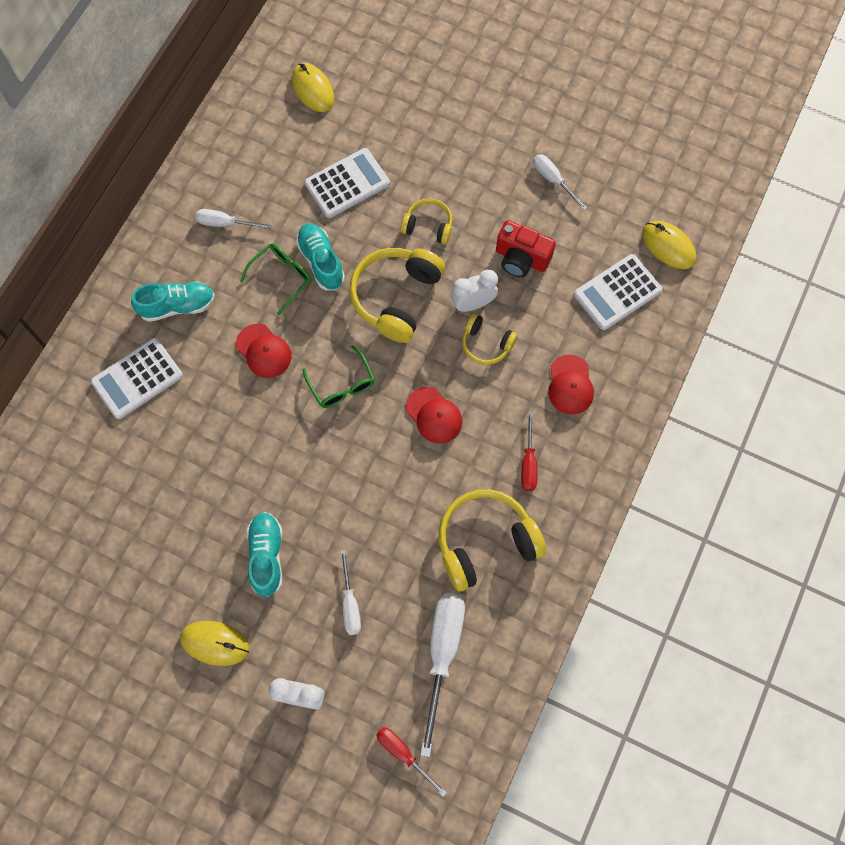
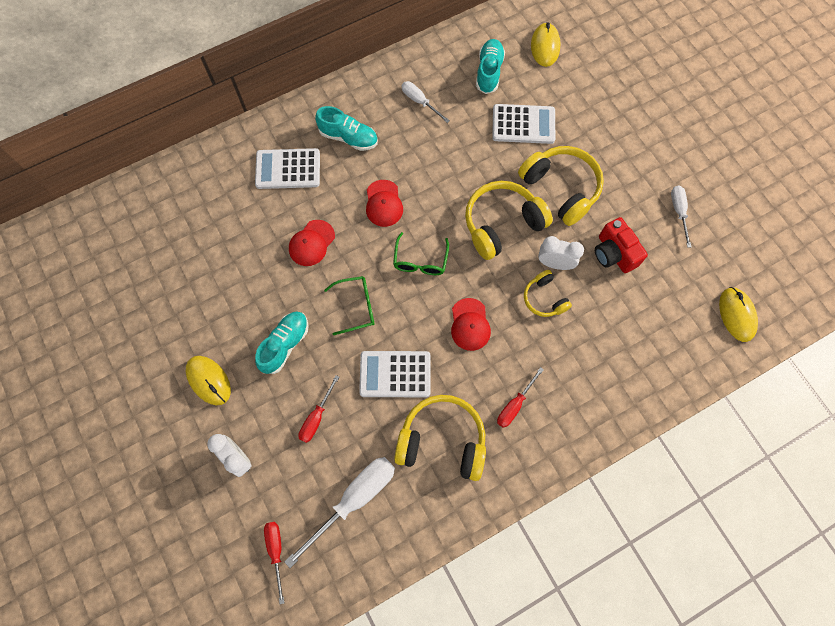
camera: 35 degrees right, 0 degrees up
green glasses [240,243,311,315] -> green glasses moved to [324,276,374,335]
turquoise shoe [296,223,345,291] -> turquoise shoe moved to [476,39,505,94]
white screwdriver [340,549,361,635] -> red screwdriver [298,375,339,443]
yellow headphones [401,198,453,244] -> yellow headphones [518,146,604,226], size x1.82
red cap [548,355,594,415] -> red cap moved to [289,220,335,266]
white calculator [574,254,662,330] -> white calculator moved to [359,351,430,397]

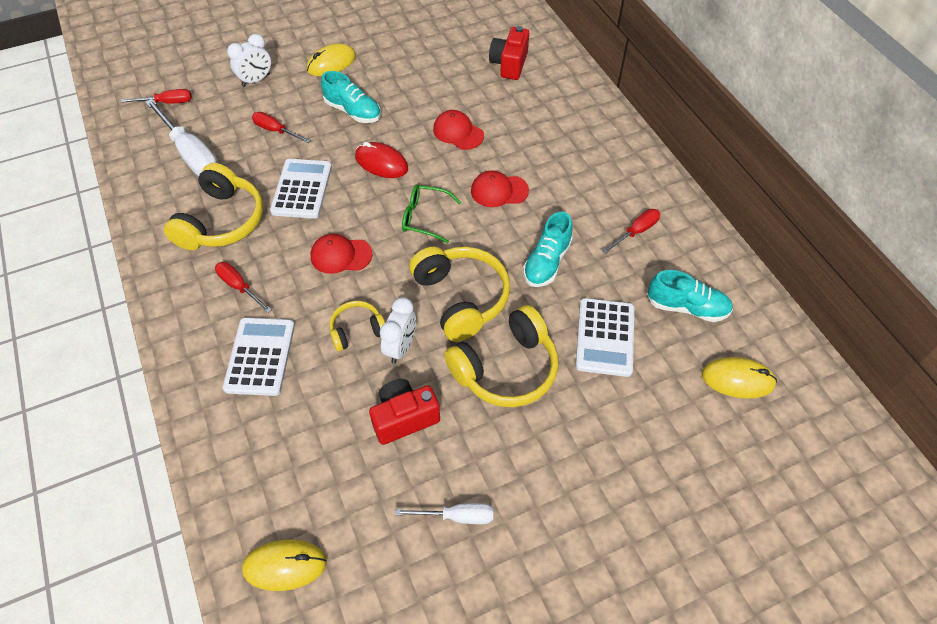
camera: 95 degrees right, 15 degrees down
white calculator [255,148,320,189] -> white calculator moved to [223,317,295,396]
turquoise shoe [315,106,378,151] -> turquoise shoe moved to [523,212,573,287]
green glasses [324,276,374,335] -> red mouse [355,142,408,178]
white screwdriver [402,81,450,123] -> red screwdriver [602,209,660,254]
none -> red camera [489,26,529,80]

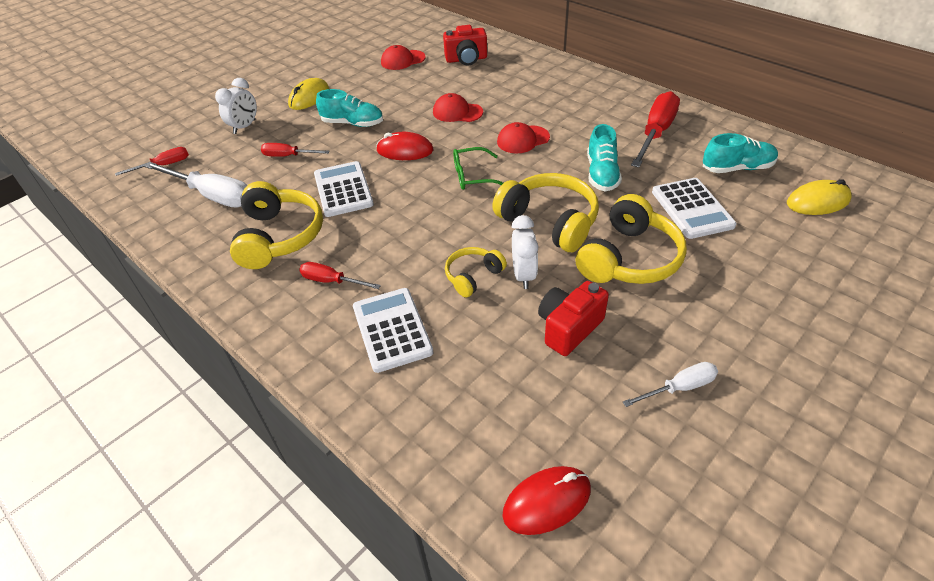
camera: 20 degrees left, 10 degrees down
yellow mouse [242,539,327,591] -> red mouse [502,466,591,535]
red cap [311,234,373,274] -> red cap moved to [381,45,426,70]
red camera [489,26,529,80] -> red camera turned 90 degrees counterclockwise [443,25,487,66]
red screwdriver [602,209,660,254] -> red screwdriver [631,91,680,167], size x1.81

